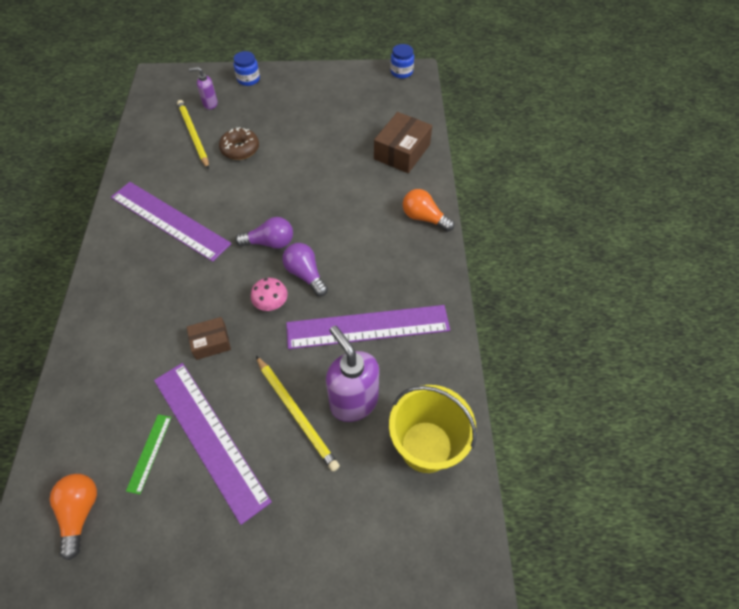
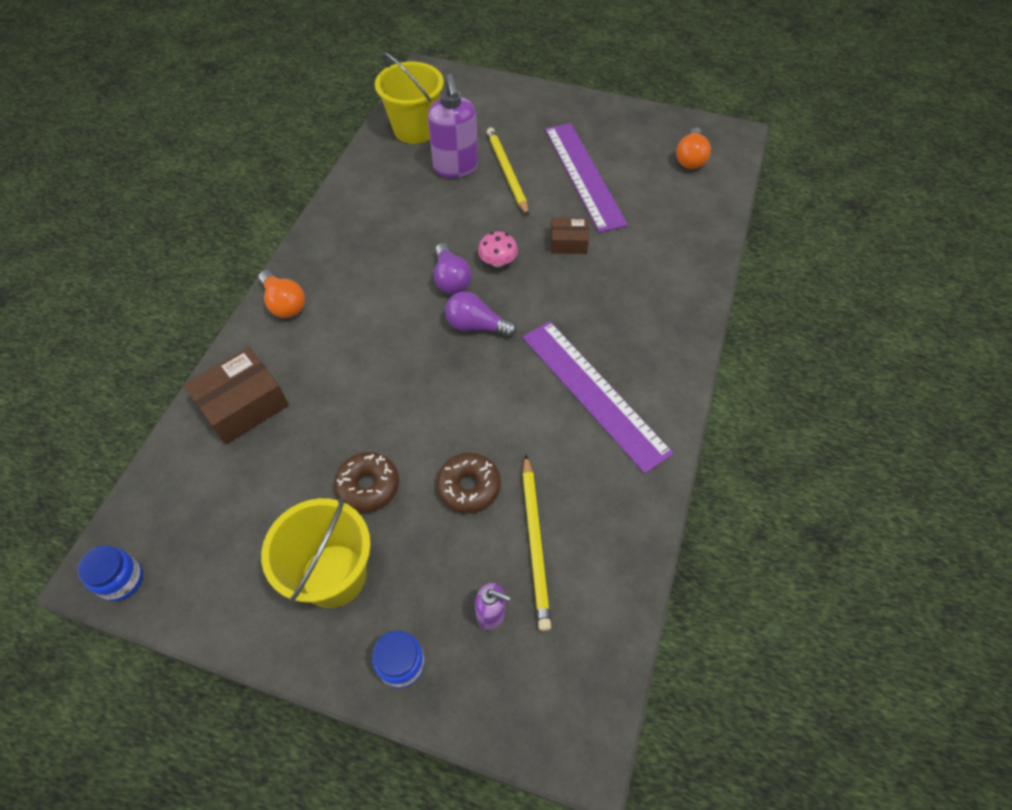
camera: 160 degrees left, 0 degrees up
green ruler [126,414,172,494] -> none
purple ruler [286,305,450,349] -> none
none -> yellow bucket [261,497,371,608]
none -> brown donut [334,452,399,513]

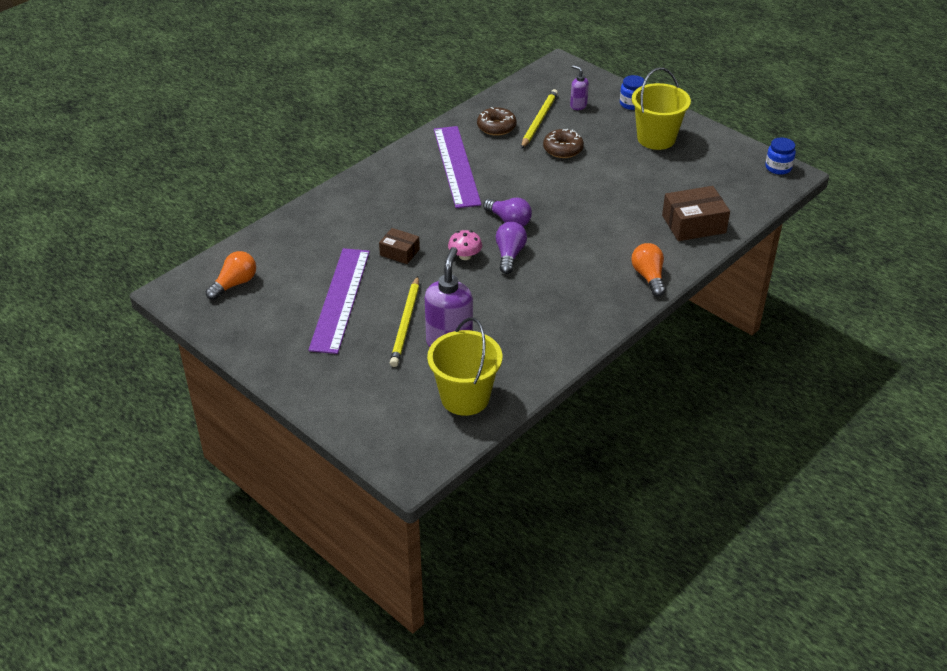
camera: 155 degrees left, 15 degrees down
brown donut [334,452,399,513] -> brown donut moved to [477,107,517,136]

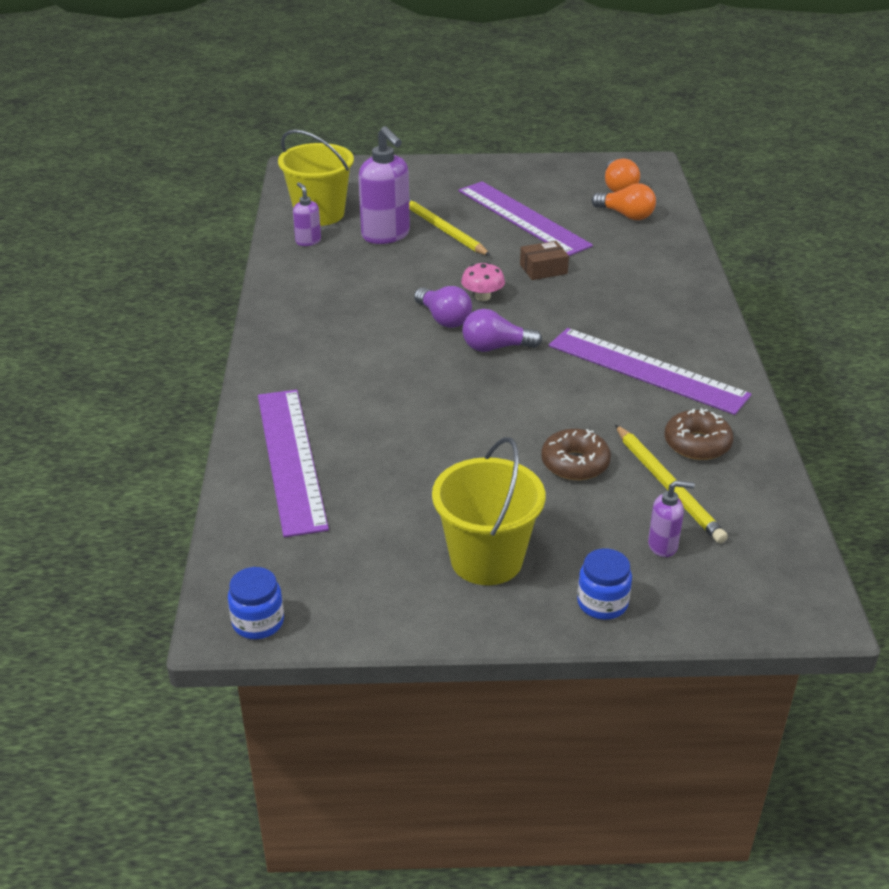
camera: 135 degrees right, 5 degrees down
orange light bulb [631,243,665,297] -> orange light bulb moved to [592,183,656,220]
brown box [662,186,730,241] -> purple ruler [258,390,329,538]
none -> purple soap dispenser [293,182,321,246]

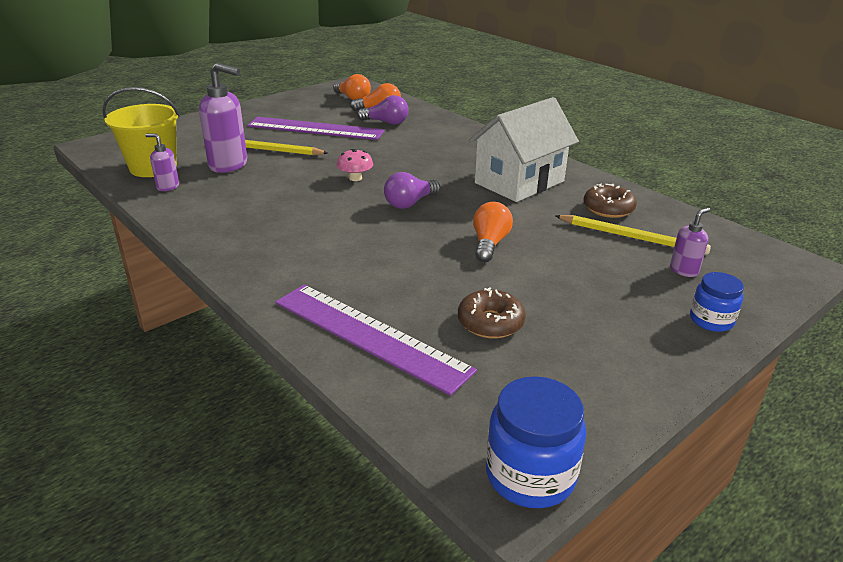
camera: 40 degrees left, 5 degrees down
blue jar [228,567,284,639] -> blue jar [486,376,586,508], size x1.59
purple light bulb [414,286,472,328] -> purple light bulb moved to [357,95,409,125]
yellow bucket [432,437,545,585] -> none
brown box [520,241,569,280] -> none
brown donut [541,429,611,480] -> brown donut moved to [458,287,526,338]
purple ruler [549,328,752,415] -> white house [469,97,579,202]
none -> orange light bulb [473,202,513,262]

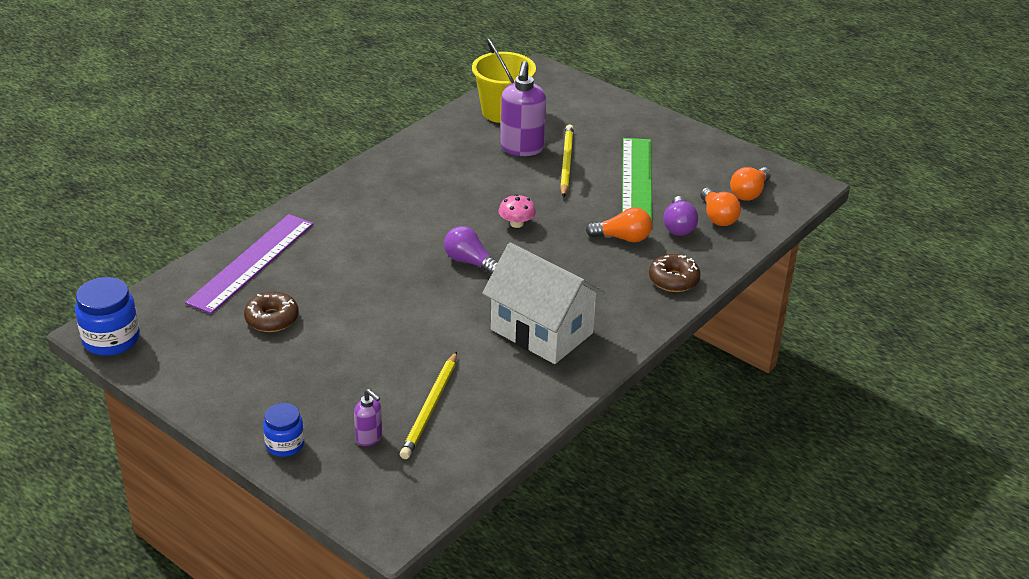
camera: 80 degrees right, 5 degrees up
purple soap dispenser [145,133,179,191] -> none
purple ruler [247,117,385,140] -> green ruler [622,138,652,221]
orange light bulb [473,202,513,262] -> orange light bulb moved to [586,207,652,242]
brown donut [583,183,637,218] -> brown donut moved to [649,254,701,292]

